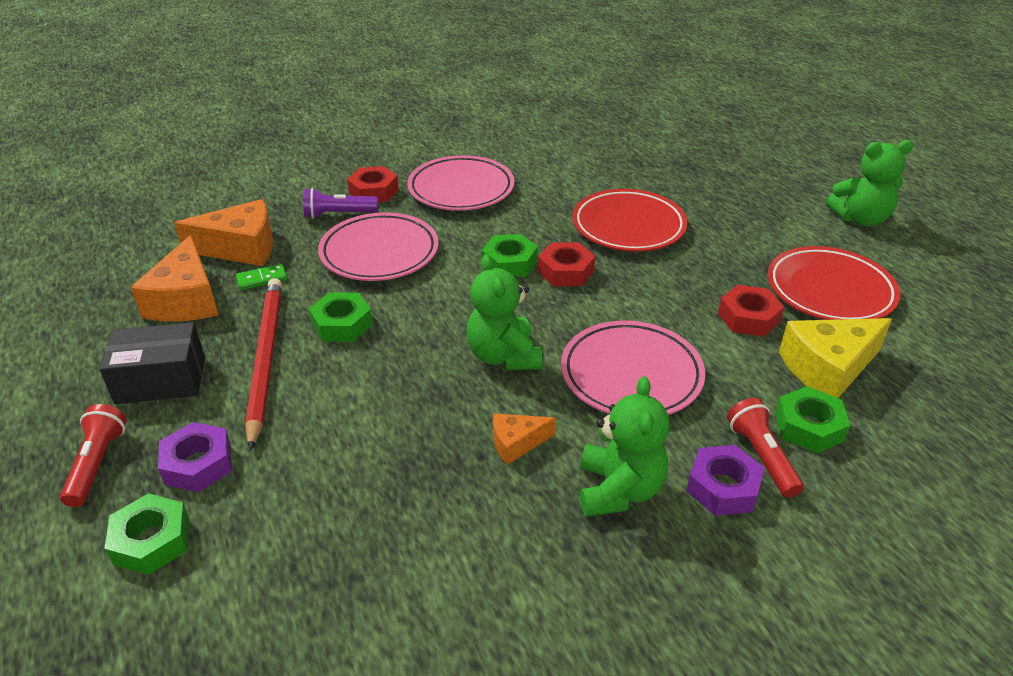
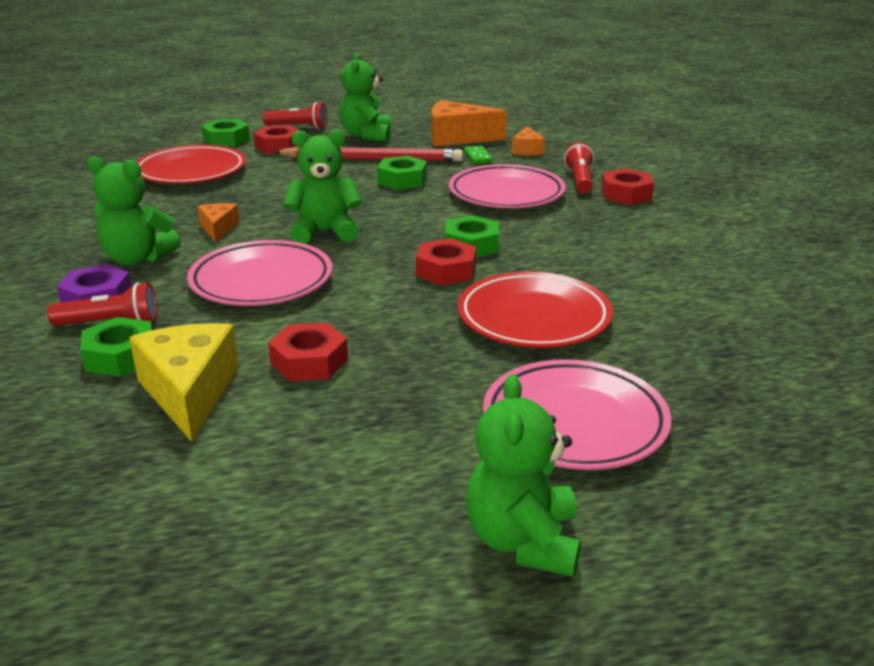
camera: 100 degrees right, 10 degrees down
black box [99,322,205,404] -> green teddy bear [340,53,391,142]
purple nut [158,422,232,492] -> red nut [253,125,299,154]
orange cheese [174,199,273,266] -> orange cheese [512,126,545,155], size x0.54
purple flashlight [303,188,378,219] -> red flashlight [564,142,594,193]
pink plate [407,155,515,211] -> pink plate moved to [483,359,671,470]
red plate [768,246,900,320] -> red plate moved to [136,145,246,184]

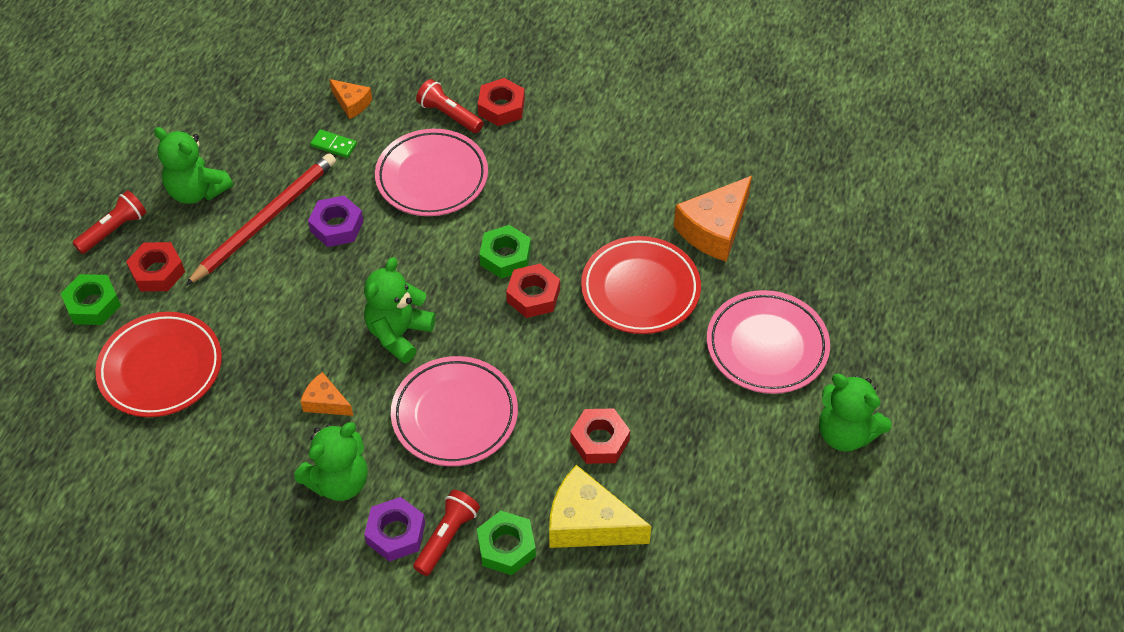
camera: 55 degrees left, 25 degrees up
green nut [377,156,427,190] -> purple nut [308,196,363,247]
orange cheese [431,100,507,147] -> orange cheese moved to [674,176,752,262]

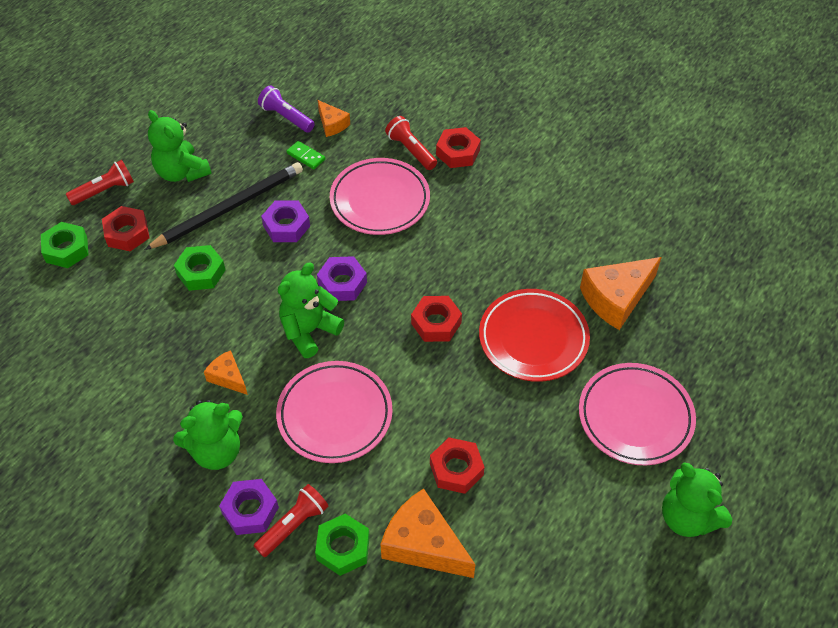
camera: 15 degrees right, 0 degrees up
red plate [95,312,222,417] -> none
red pencil [185,153,336,286] -> black pencil [144,162,303,250]
green nut [479,225,531,279] -> green nut moved to [174,245,226,291]
yellow cheese [549,465,652,548] -> orange cheese [380,488,475,578]
none -> purple flashlight [258,85,315,132]
none -> purple nut [317,256,367,301]

